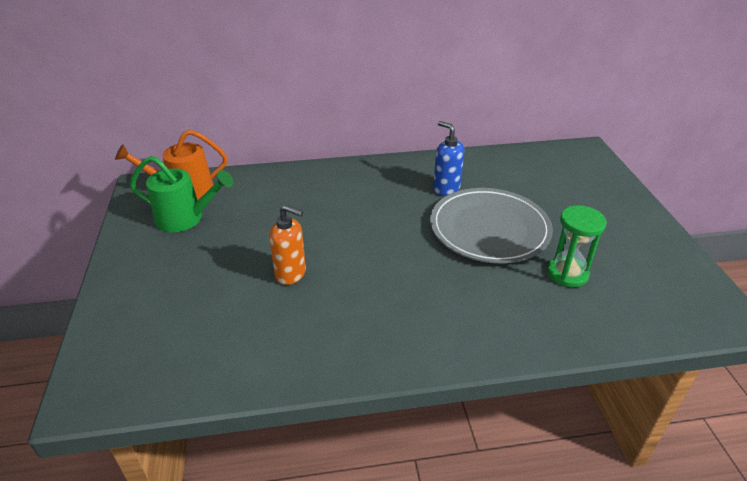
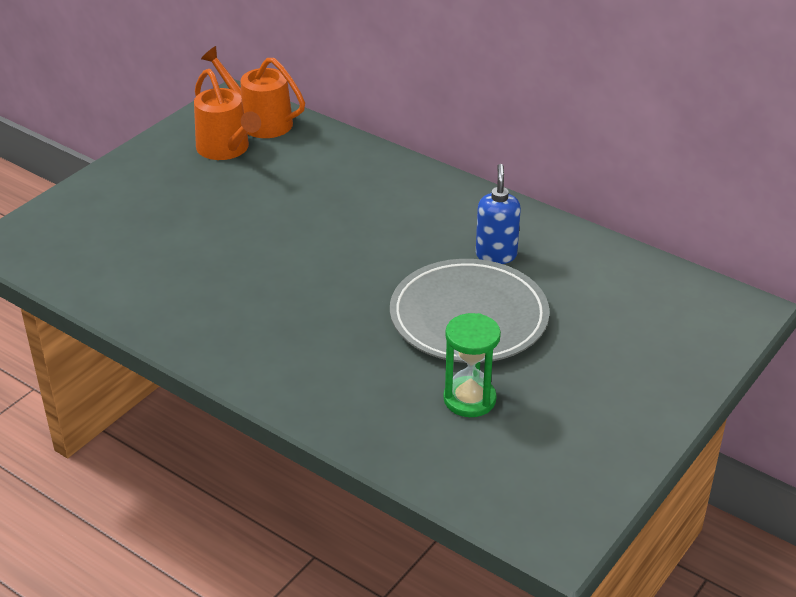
camera: 45 degrees right, 0 degrees up
green watering can [130,156,233,232] -> orange watering can [194,69,261,160]
orange soap dispenser [269,205,306,285] -> none

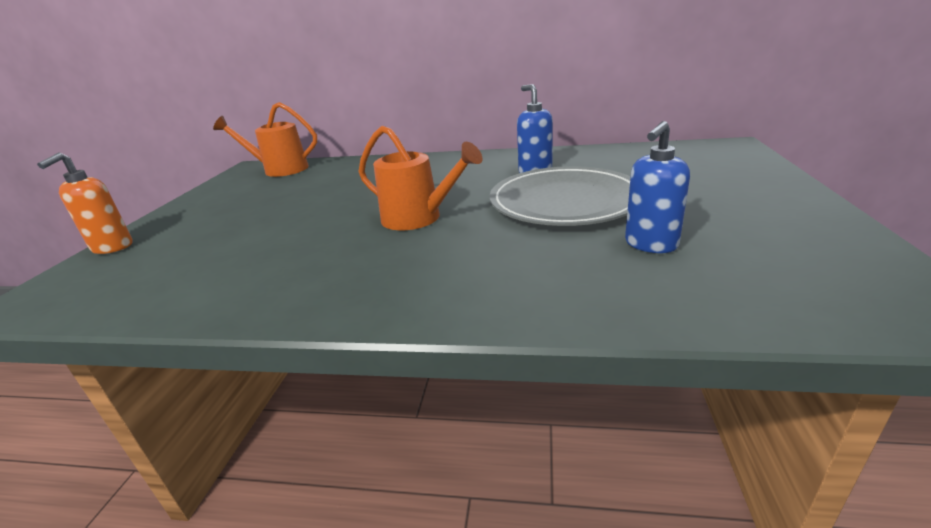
camera: 25 degrees left, 10 degrees down
orange watering can [194,69,261,160] -> orange watering can moved to [358,126,483,230]
green hourglass [443,313,501,417] -> blue soap dispenser [625,121,690,253]
none -> orange soap dispenser [37,152,133,254]

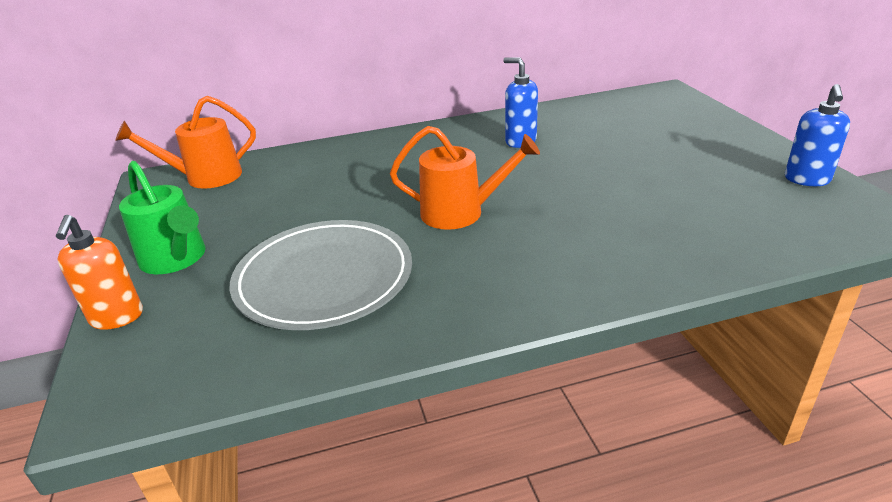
camera: 25 degrees left, 5 degrees up
grey plate [489,166,631,226] -> grey plate moved to [230,220,412,330]
blue soap dispenser [625,121,690,253] -> blue soap dispenser moved to [785,84,850,186]
none -> green watering can [119,161,206,274]

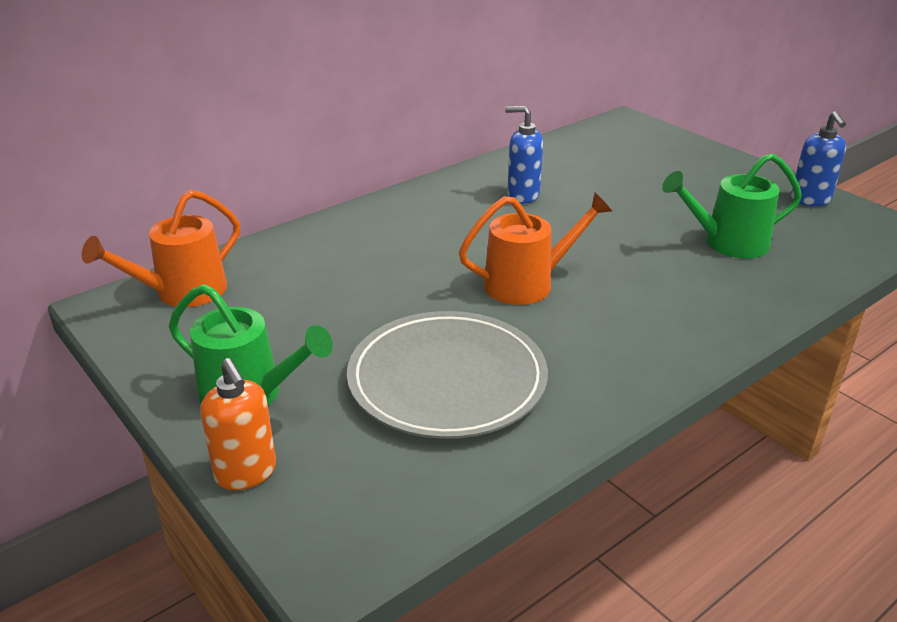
camera: 25 degrees left, 0 degrees up
none -> green watering can [662,153,802,258]

